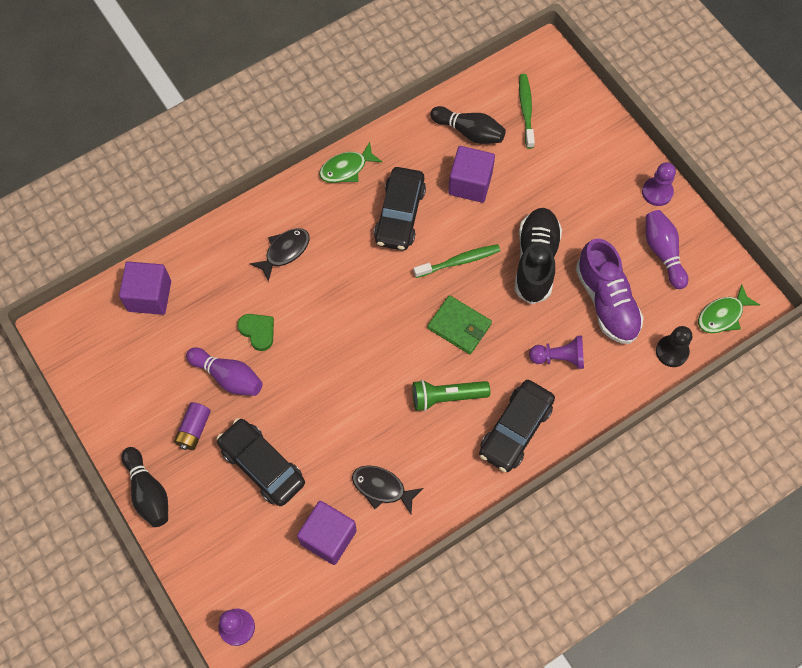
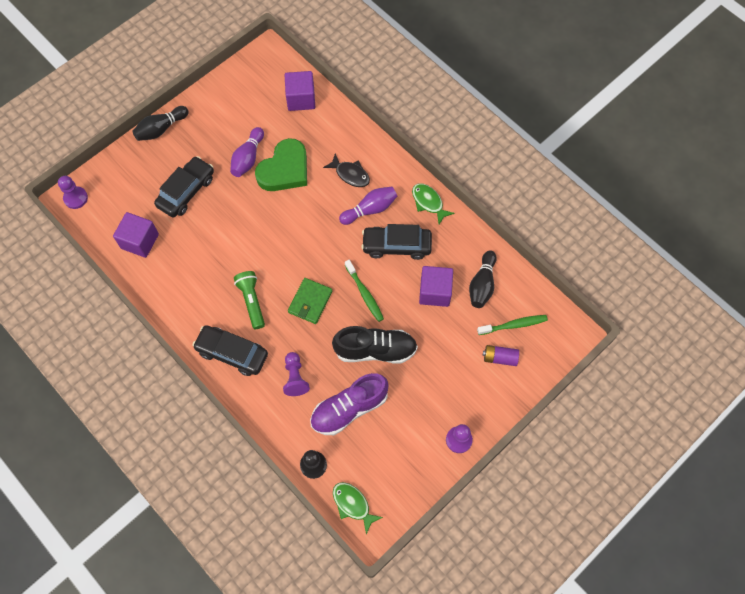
camera: 80 degrees right, 0 degrees up
purple battery [174,402,211,450] -> purple battery moved to [483,345,519,366]
green heart [237,314,274,351] -> green heart [255,138,307,191], size x1.99
black fish [352,465,423,514] -> none
purple bowling pin [645,210,688,289] -> purple bowling pin moved to [339,186,397,225]

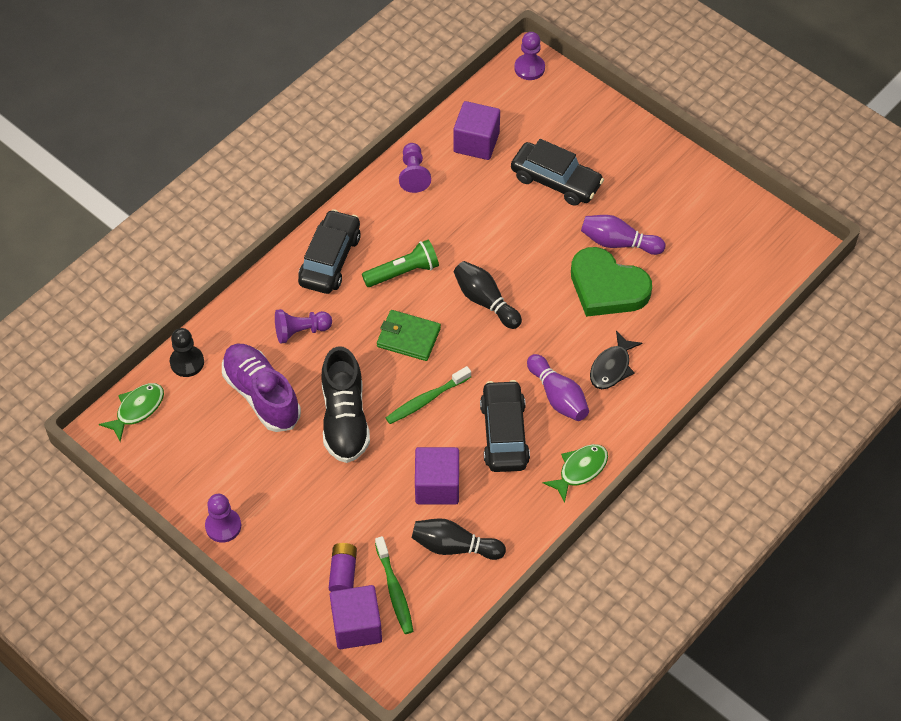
camera: 85 degrees right, 10 degrees down
black bowling pin [132,106,189,141] -> black bowling pin moved to [454,261,522,329]
purple cube [285,71,315,111] -> purple cube moved to [330,585,382,649]
none -> purple pawn [399,143,431,193]

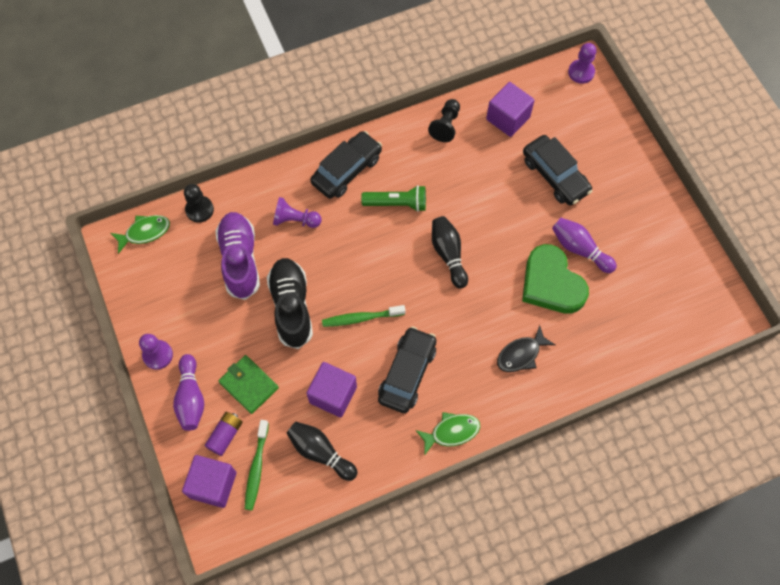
camera: 25 degrees right, 10 degrees up
black shoe [322,346,370,463] -> black shoe turned 150 degrees clockwise [267,258,313,349]
green wallet [377,310,441,361] -> green wallet moved to [218,355,279,414]
purple pawn [399,143,431,193] -> black pawn [428,99,460,142]
purple bowling pin [527,354,589,421] -> purple bowling pin moved to [173,354,204,431]

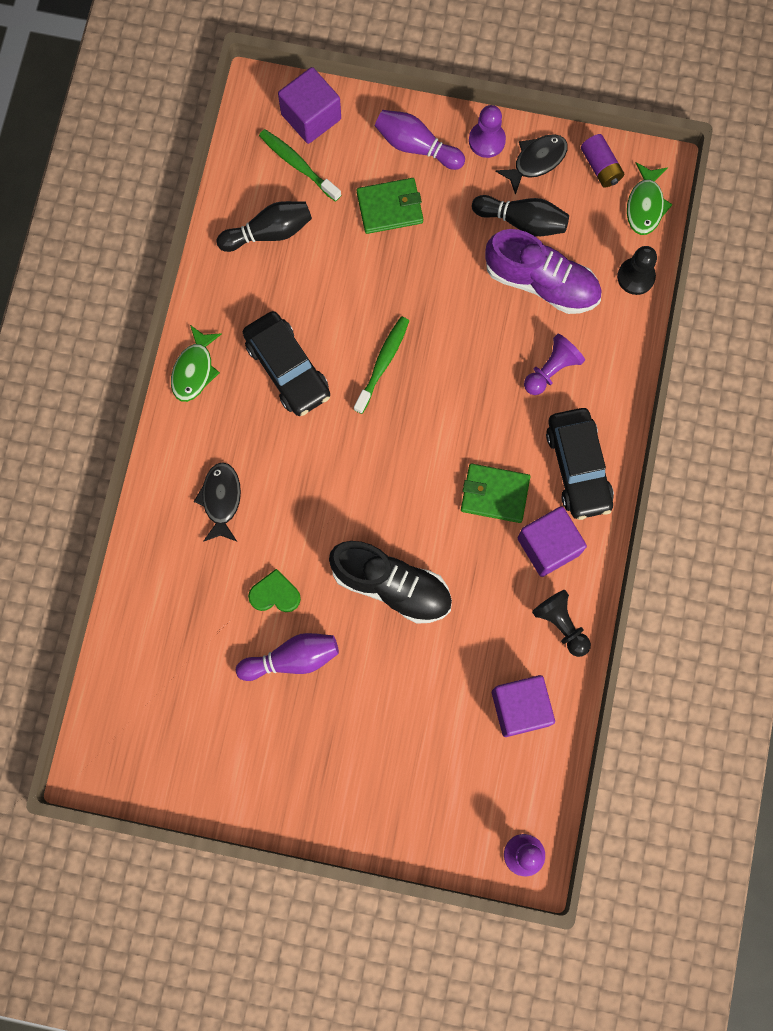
camera: 125 degrees right, 10 degrees up
purple battery [205,412,243,456] -> purple battery moved to [581,134,624,188]
black shoe [267,258,313,349] -> black shoe moved to [329,541,452,624]
purple cube [306,362,357,417] -> purple cube moved to [518,506,587,577]
green flashlight [361,185,426,212] -> green wallet [461,464,530,523]
black bowling pin [432,216,468,289] -> black bowling pin moved to [472,195,569,236]
green heart [522,244,589,314] -> green heart [248,569,301,612], size x0.50
black car [523,135,593,205] -> none
none -> black fish [495,134,568,195]

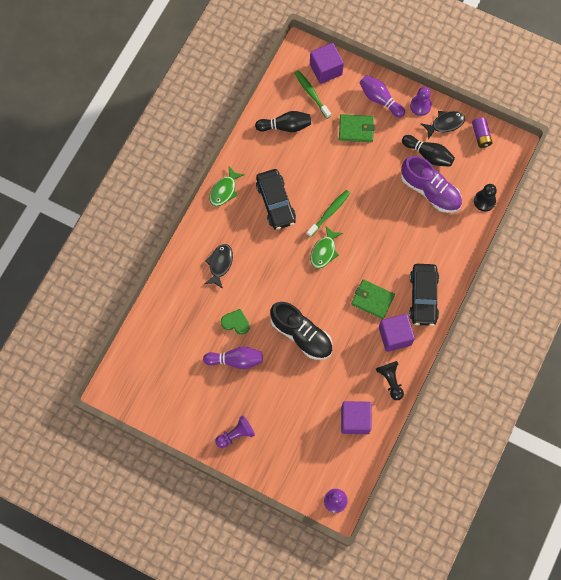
camera: 15 degrees right, 5 degrees down
purple pawn [524,334,585,395] -> purple pawn moved to [215,415,255,448]
green fish [627,162,673,235] -> green fish moved to [310,226,343,269]

